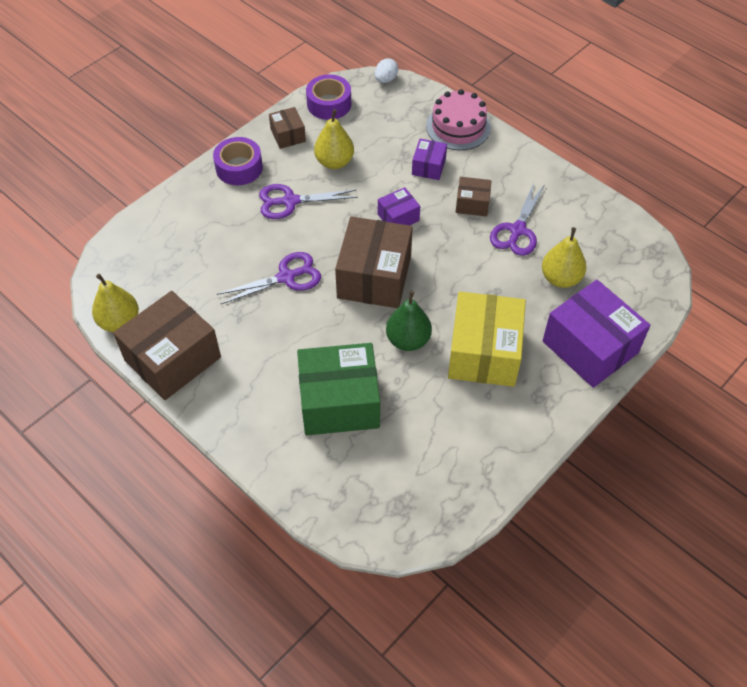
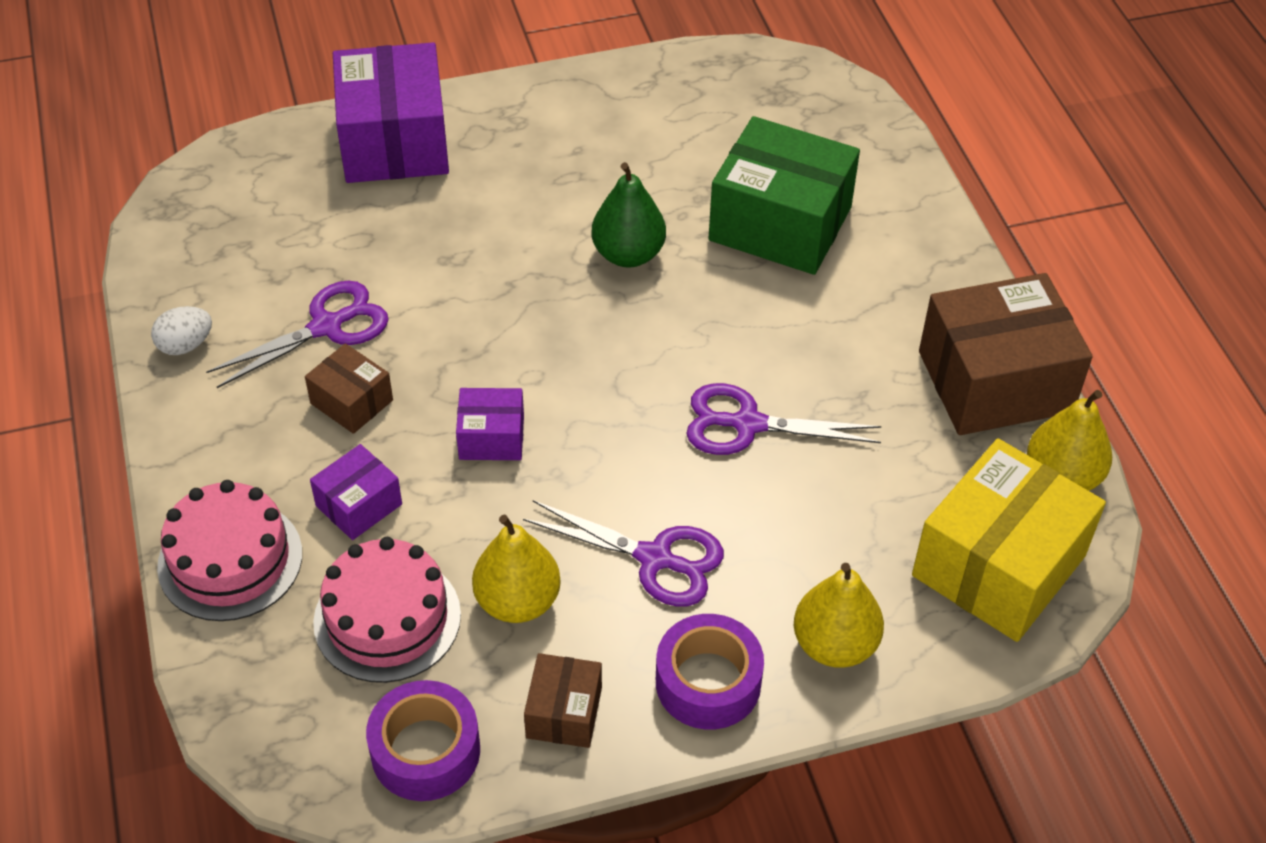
camera: 150 degrees left, 5 degrees down
brown box [335,216,413,308] -> none
white egg [375,58,398,83] -> white egg moved to [151,306,212,355]
yellow box [448,292,526,387] -> yellow box moved to [912,438,1106,642]
yellow pear [542,227,586,288] -> yellow pear moved to [794,563,884,668]
none -> pink cake [313,537,461,683]

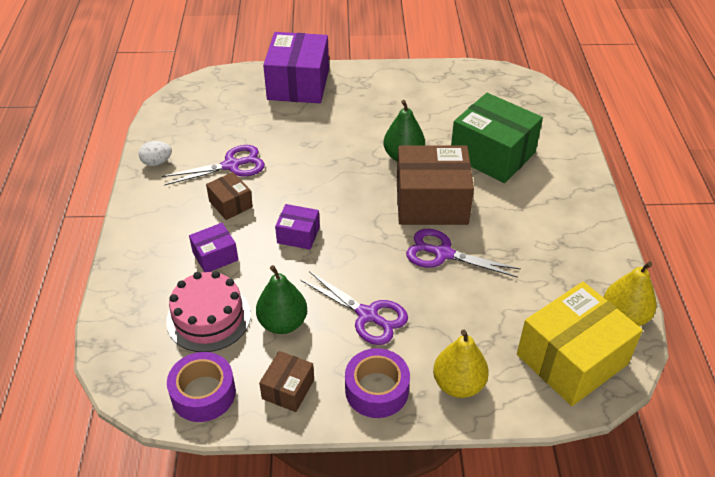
camera: 15 degrees right, 5 degrees down
pink cake [157,480,302,621] -> none
yellow pear [472,515,561,623] -> green pear [256,265,307,334]
brown box [919,273,1093,435] -> brown box moved to [397,146,474,225]

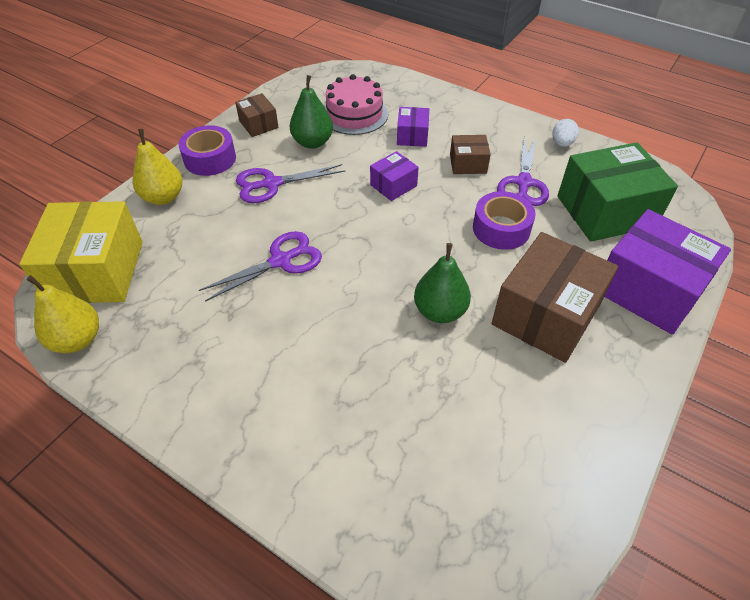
camera: 125 degrees right, 5 degrees up
purple tape [167,352,236,422] -> purple tape moved to [473,191,535,250]
brown box [397,146,474,225] -> brown box moved to [491,232,618,363]
green box [451,93,543,183] -> green box moved to [557,142,678,242]

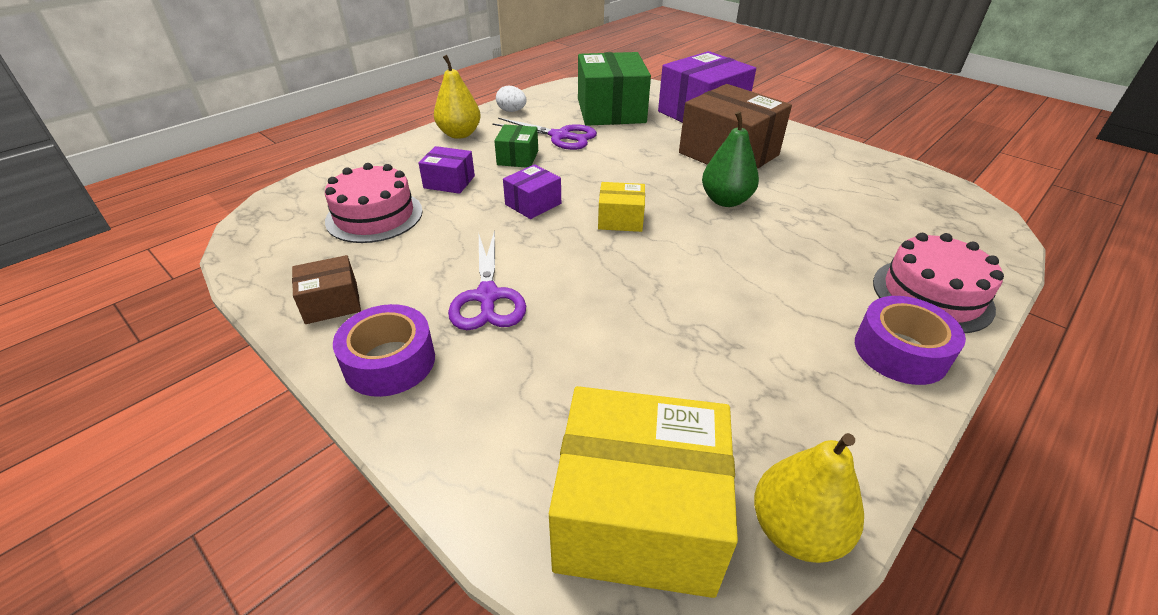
camera: 80 degrees left, 10 degrees down
yellow pear [133,129,183,205] -> yellow pear moved to [434,55,481,139]
purple scissors [199,231,322,302] -> none
green pear [290,75,333,149] -> none
purple box [370,151,419,201] -> purple box turned 75 degrees clockwise [503,164,561,219]
brown box [450,135,491,174] -> green box [494,124,538,168]
purple tape [473,191,535,250] -> purple tape moved to [855,296,966,385]
none -> yellow box [598,182,645,232]
none -> pink cake [873,233,1004,333]

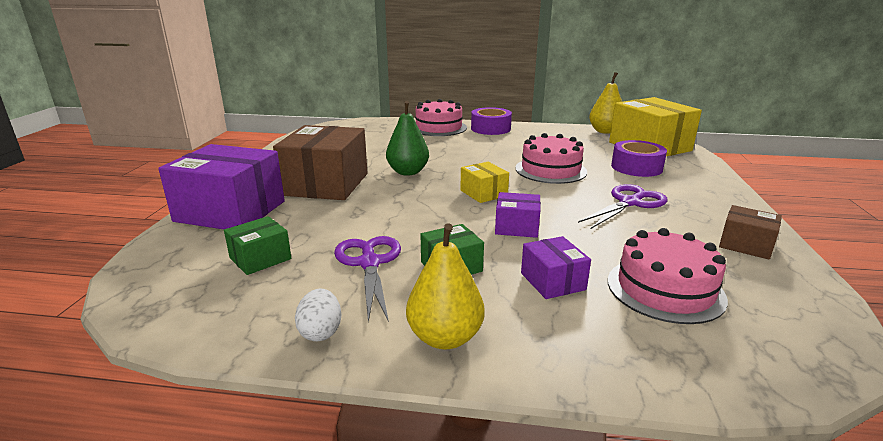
camera: 125 degrees left, 15 degrees down
purple tape [333,304,435,397] -> purple tape moved to [611,140,667,177]
green box [578,52,651,126] -> green box [224,216,291,275], size x0.49
none -> pink cake [515,133,587,184]

